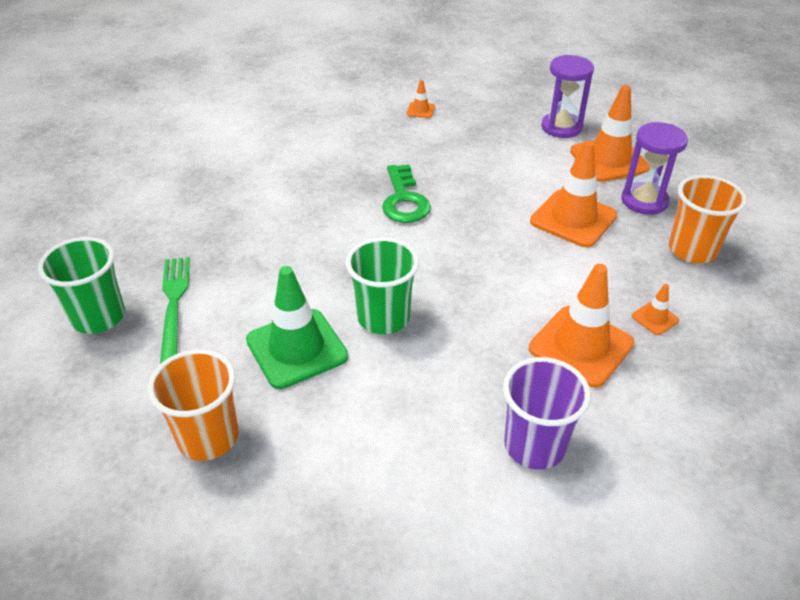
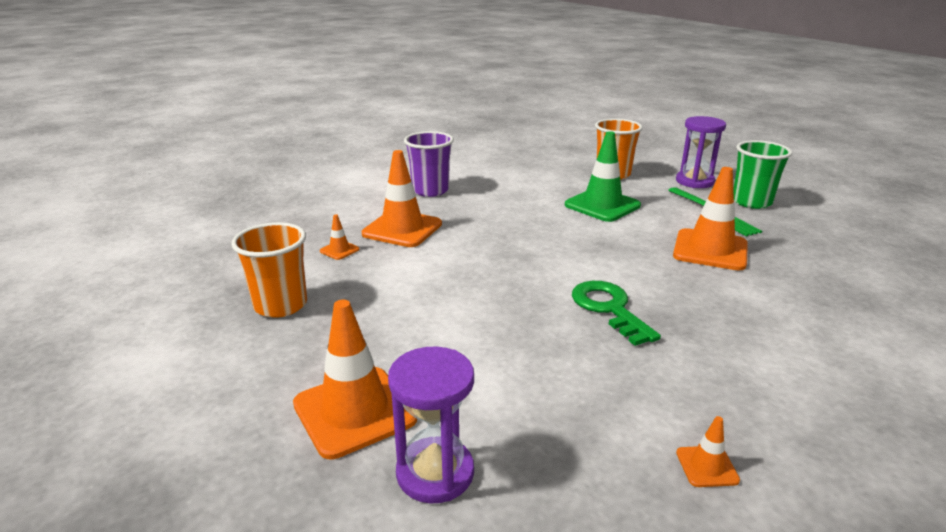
camera: 165 degrees right, 15 degrees down
green cup [346,238,419,334] -> none
orange traffic cone [530,140,617,247] -> orange traffic cone moved to [673,167,748,271]
purple hourglass [621,122,688,215] -> purple hourglass moved to [676,116,726,188]

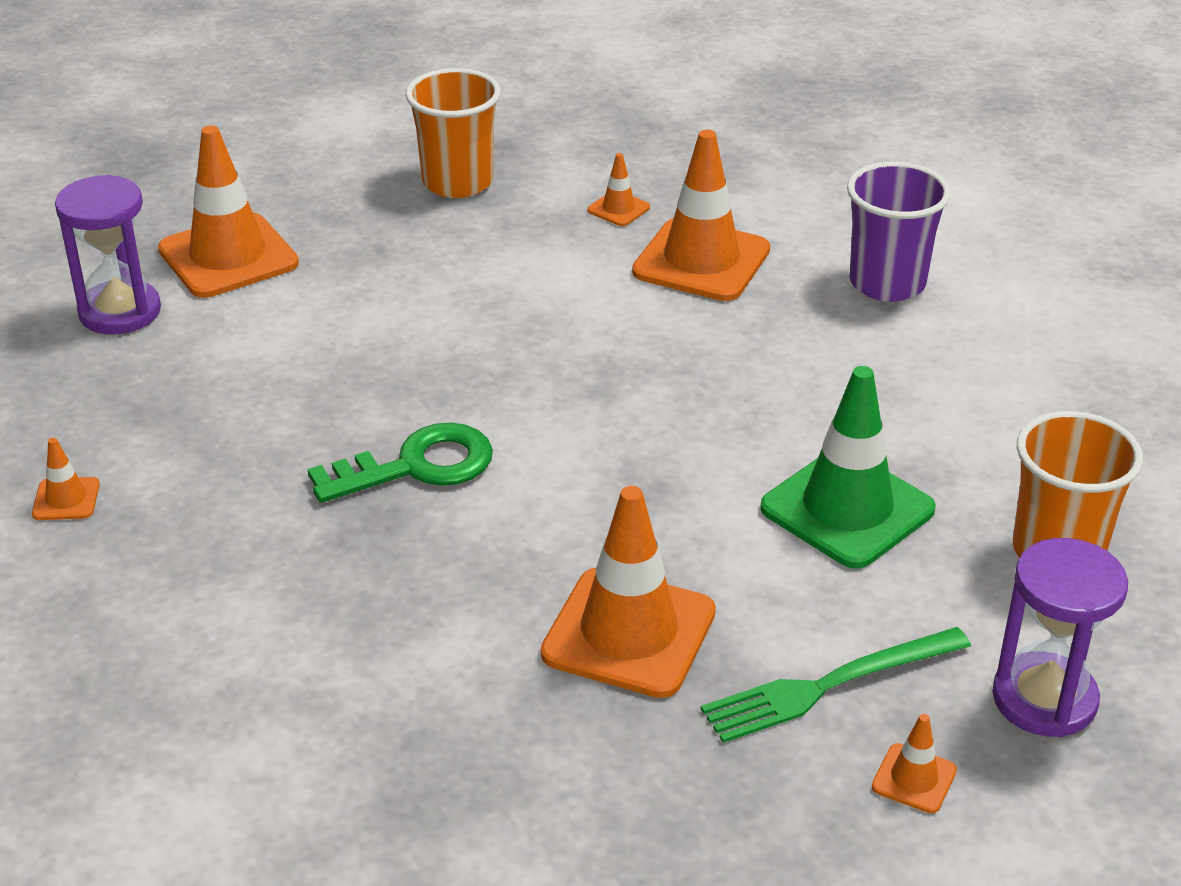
camera: 90 degrees right, 10 degrees up
green cup [733,140,792,209] -> orange traffic cone [872,714,957,813]

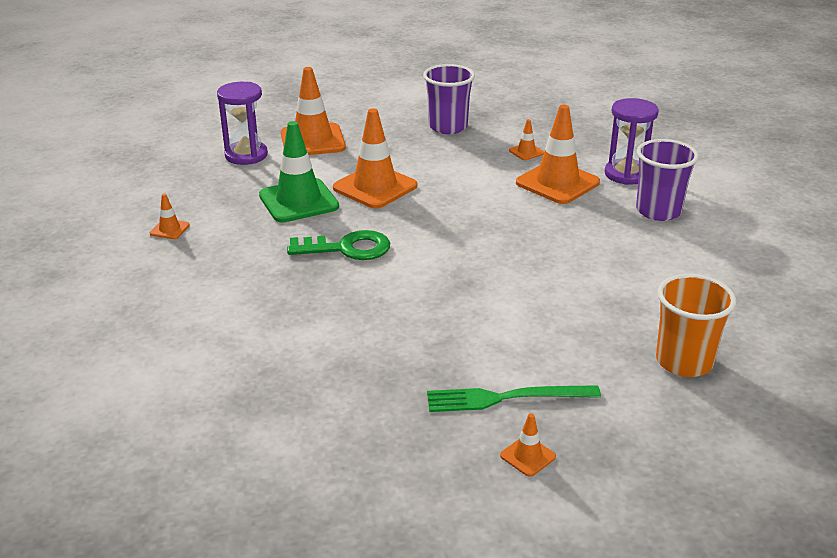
camera: 20 degrees right, 5 degrees down
orange cup [405,68,501,198] -> purple cup [423,64,475,134]
orange traffic cone [541,486,716,698] -> orange traffic cone moved to [333,109,417,209]
green traffic cone [760,366,936,569] -> green traffic cone moved to [259,121,339,223]
purple hourglass [992,538,1128,737] -> purple hourglass moved to [605,98,659,185]

